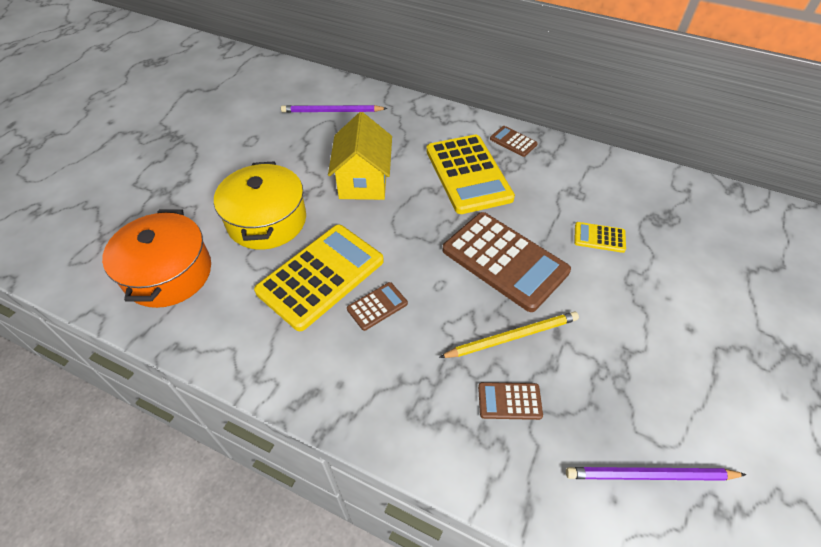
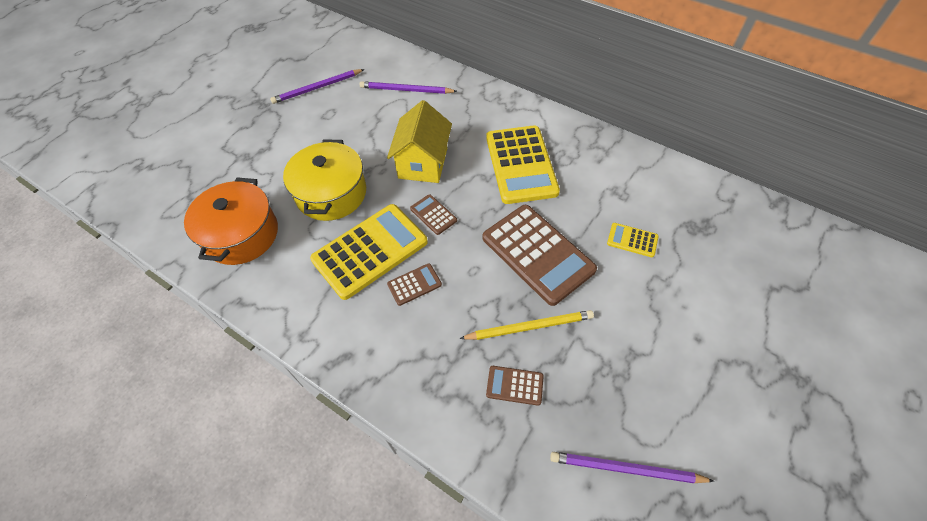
camera: 10 degrees right, 5 degrees up
brown calculator [490,126,538,157] -> brown calculator moved to [410,194,457,235]
none -> purple pencil [270,69,365,104]

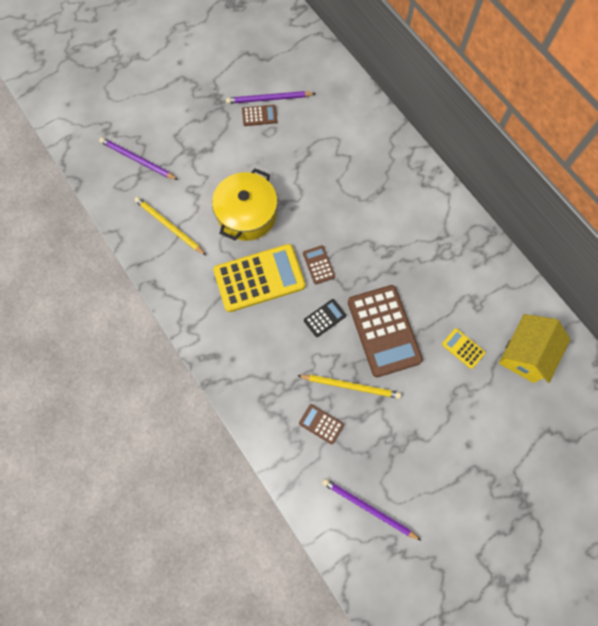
camera: 20 degrees right, 15 degrees up
orange pot [184,177,278,265] -> yellow pencil [134,197,206,255]
purple pencil [360,81,458,94] -> purple pencil moved to [99,137,178,180]
yellow house [387,100,452,183] -> yellow house moved to [499,314,571,383]
brown calculator [387,263,442,306] -> brown calculator moved to [242,105,277,126]
yellow calculator [486,125,560,204] -> none
none -> black calculator [304,299,346,337]

